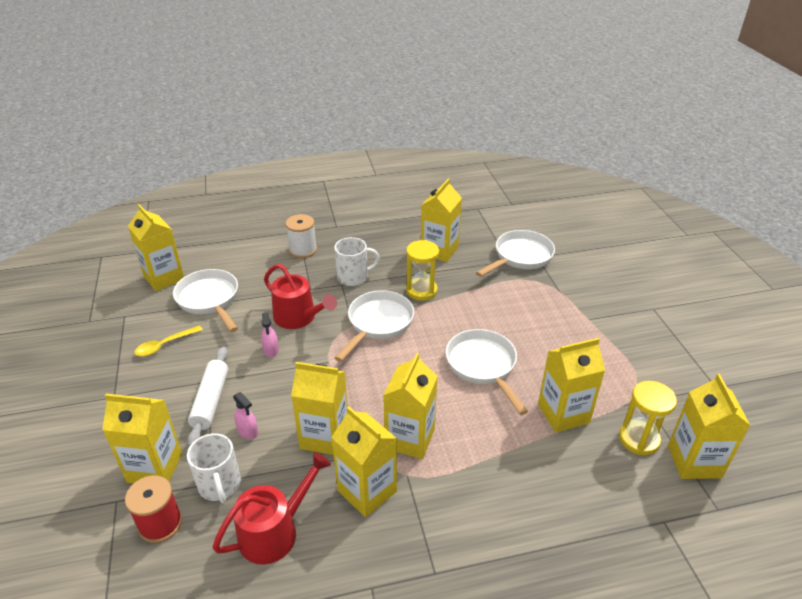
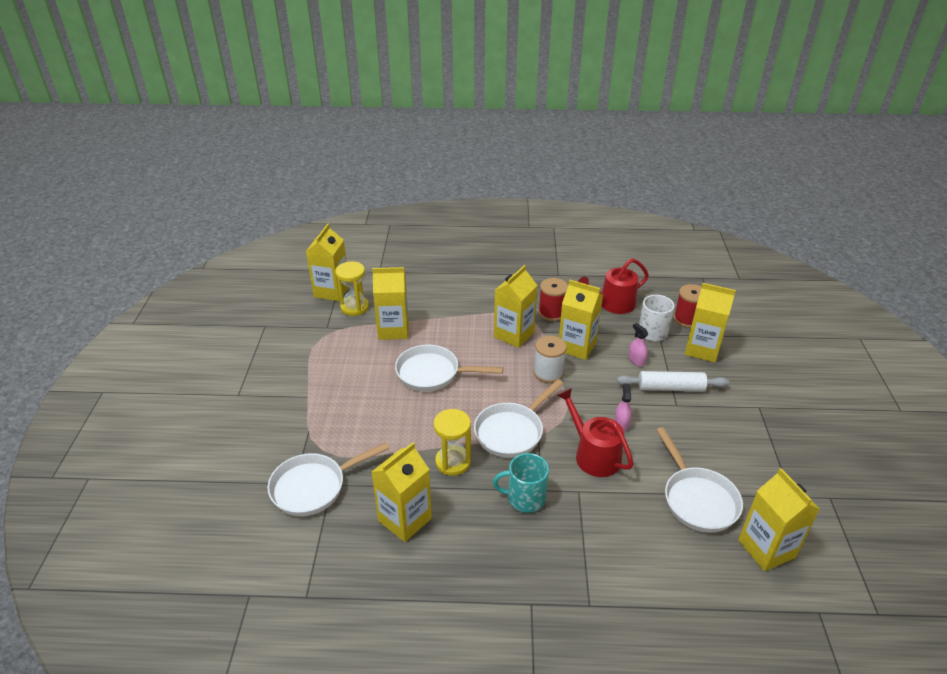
camera: 165 degrees left, 0 degrees up
yellow spoon [134,325,203,357] -> none
white rolling pin [187,347,228,447] -> white rolling pin turned 75 degrees clockwise [617,371,729,391]
white spool [286,214,317,258] -> white spool moved to [534,336,567,383]
yellow carton [331,406,397,517] -> red spool [538,278,568,321]
white mug [334,237,380,286] -> turquoise mug [493,453,549,513]
white pan [446,329,528,415] -> white pan turned 105 degrees clockwise [395,345,503,392]

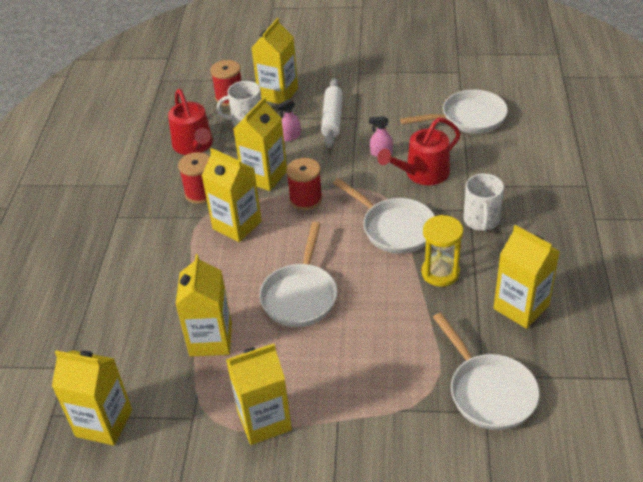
camera: 85 degrees left, 5 degrees up
yellow hourglass [335,261,369,316] -> none
turquoise mug [493,453,549,513] -> white mug [463,173,504,231]
white spool [534,336,567,383] -> red spool [286,158,323,210]
yellow carton [738,468,820,571] -> yellow carton moved to [226,344,292,445]

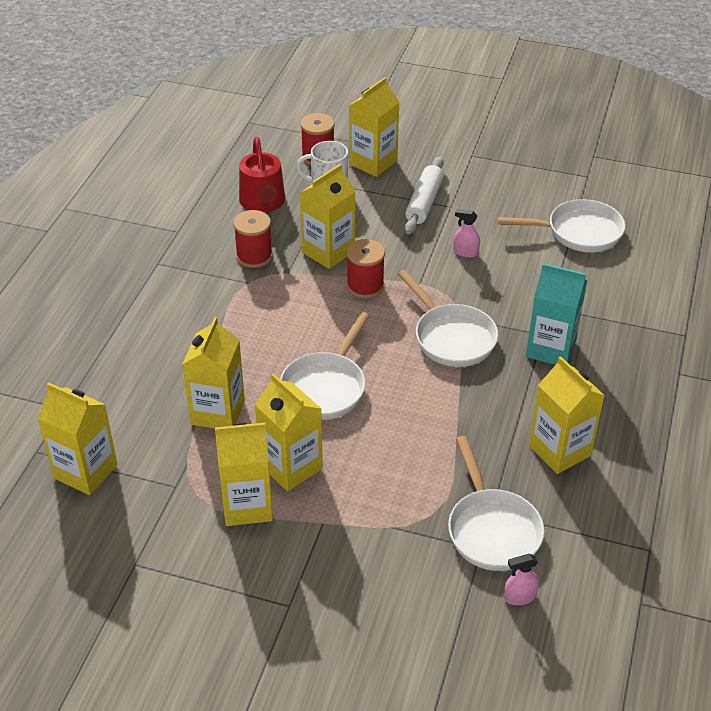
camera: 10 degrees right, 0 degrees up
yellow carton [202,148,262,242] -> yellow carton moved to [254,374,323,491]
pink spray bottle [276,99,301,141] -> pink spray bottle moved to [504,554,539,605]
red watering can [377,118,461,185] -> none
yellow hourglass [421,215,463,287] -> none
white mug [463,173,504,231] -> turquoise carton [526,263,587,365]

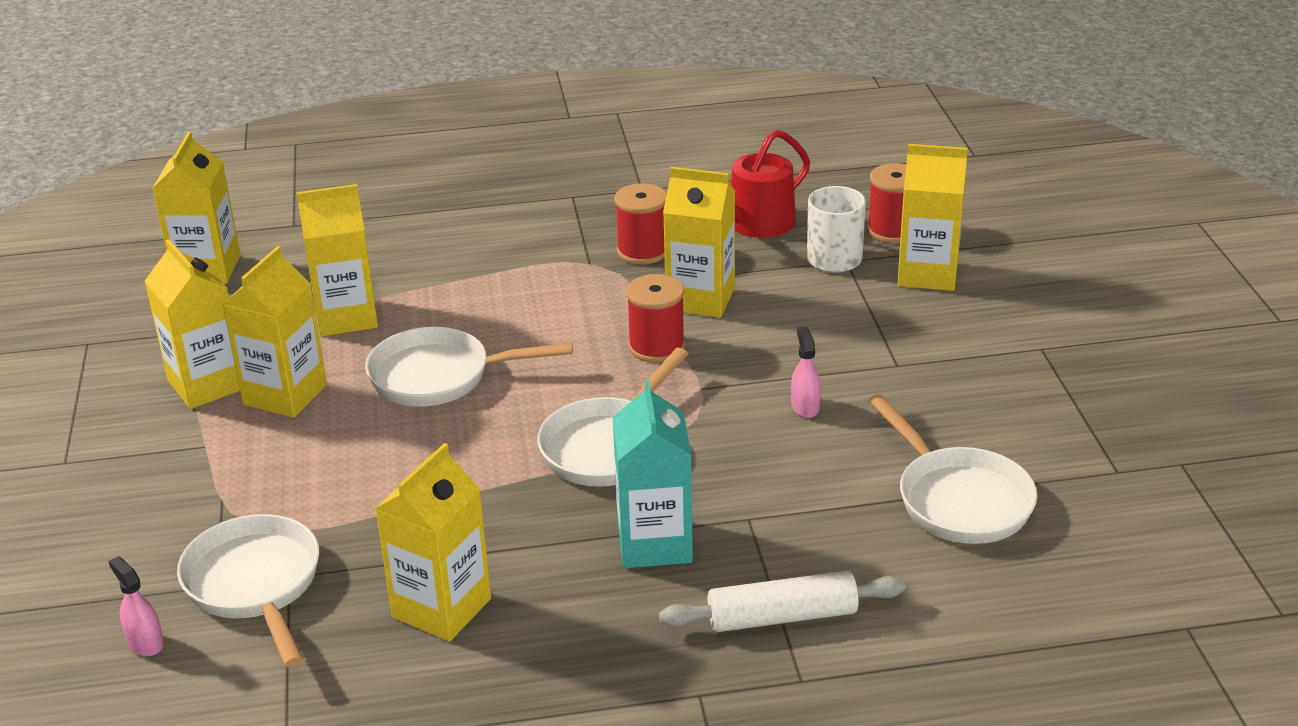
camera: 65 degrees right, 10 degrees down
white rolling pin [405,157,444,234] -> white rolling pin moved to [659,571,905,632]
white pan [448,436,544,571] -> white pan turned 105 degrees clockwise [177,514,319,667]

